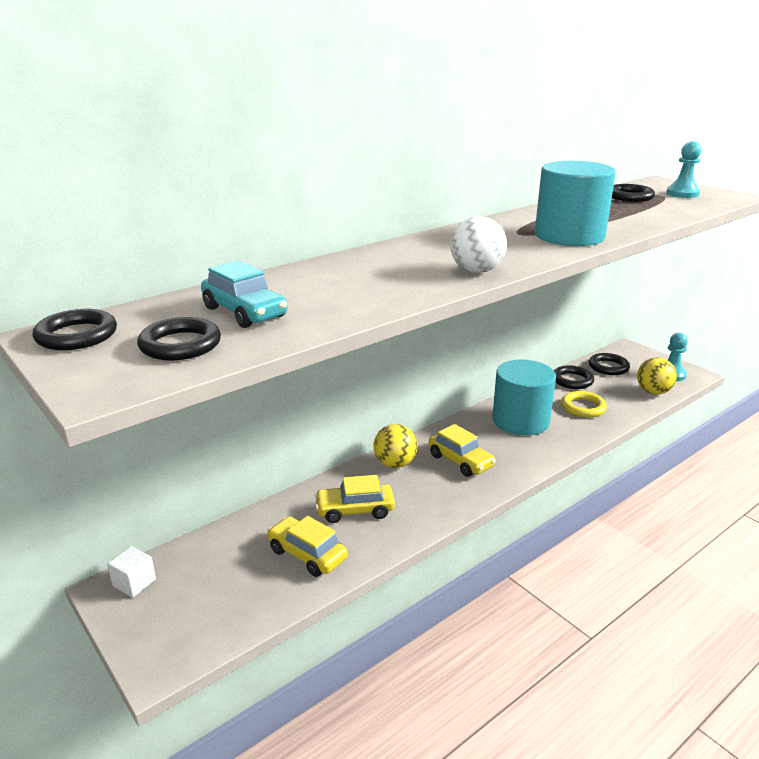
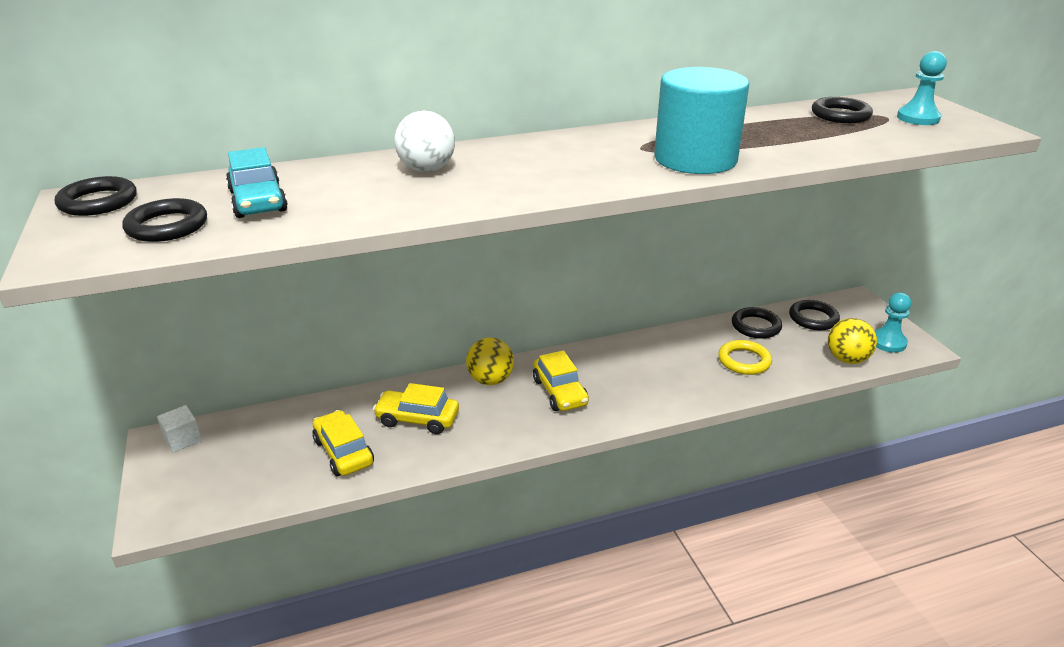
camera: 20 degrees right, 5 degrees up
white ball [450,216,507,273] -> white ball moved to [394,111,455,172]
turquoise cylinder [492,360,556,436] -> none

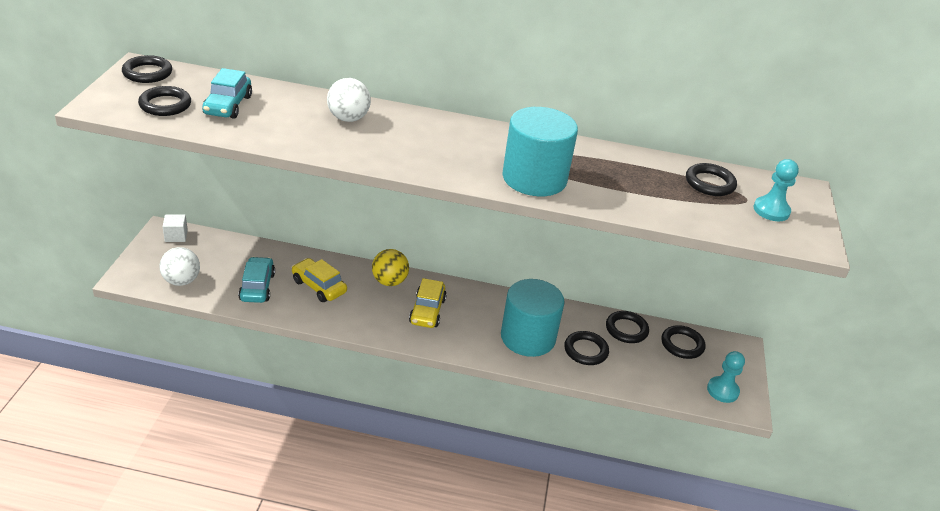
camera: 25 degrees right, 5 degrees up
yellow car [313,410,374,476] -> turquoise car [238,257,275,303]
yellow ring [718,340,772,375] -> black ring [564,331,609,365]
yellow ball [828,318,877,364] -> none
none -> white ball [160,247,200,286]
none -> turquoise cylinder [501,279,565,357]

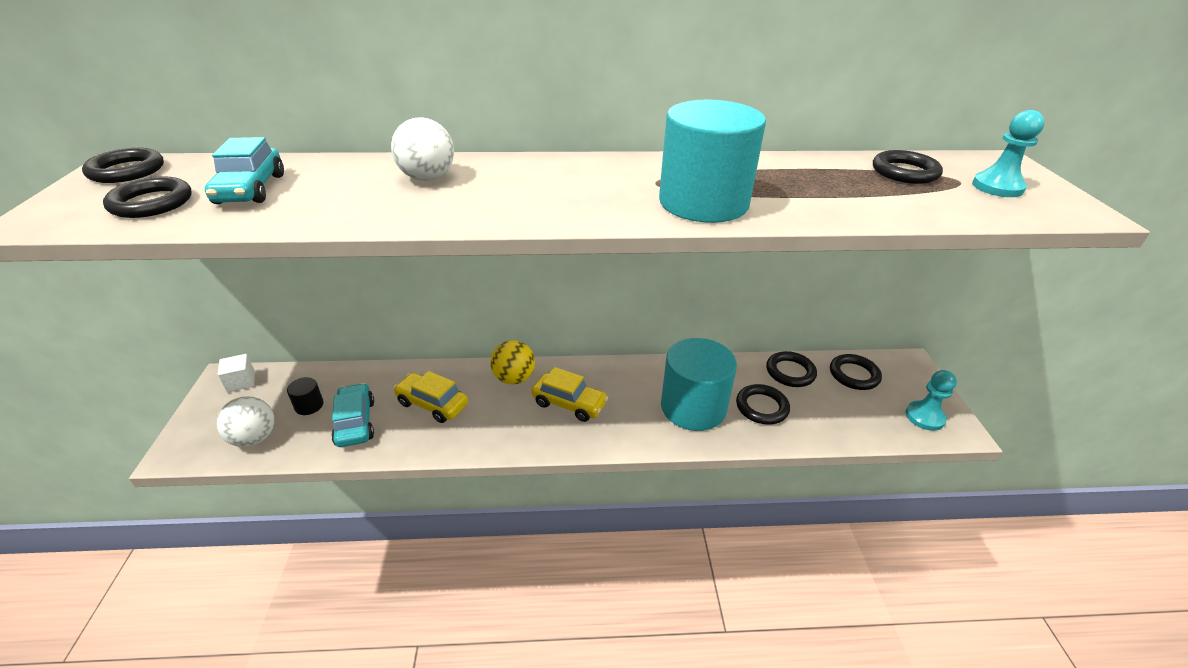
camera: 10 degrees left, 0 degrees up
yellow car [409,278,447,328] -> yellow car turned 60 degrees counterclockwise [531,367,608,422]
none -> black cylinder [287,377,324,415]

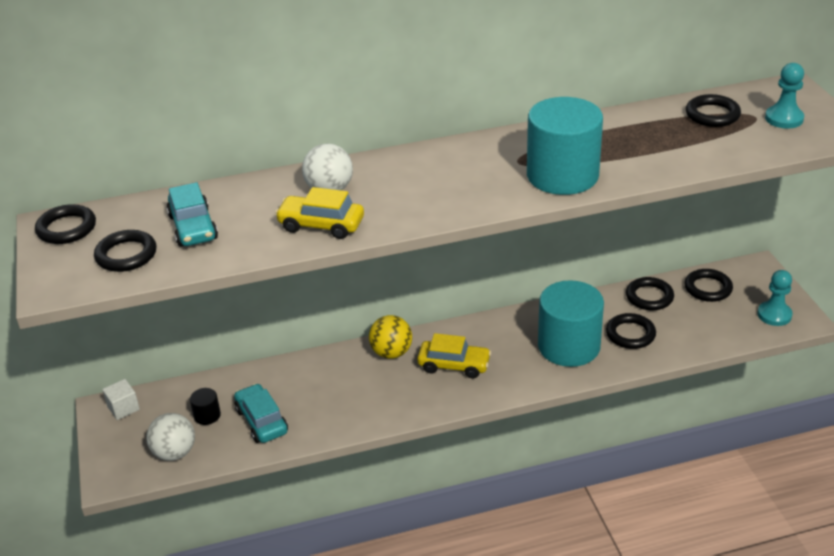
camera: 10 degrees left, 0 degrees up
yellow car [393,371,468,423] -> yellow car moved to [275,187,364,239]

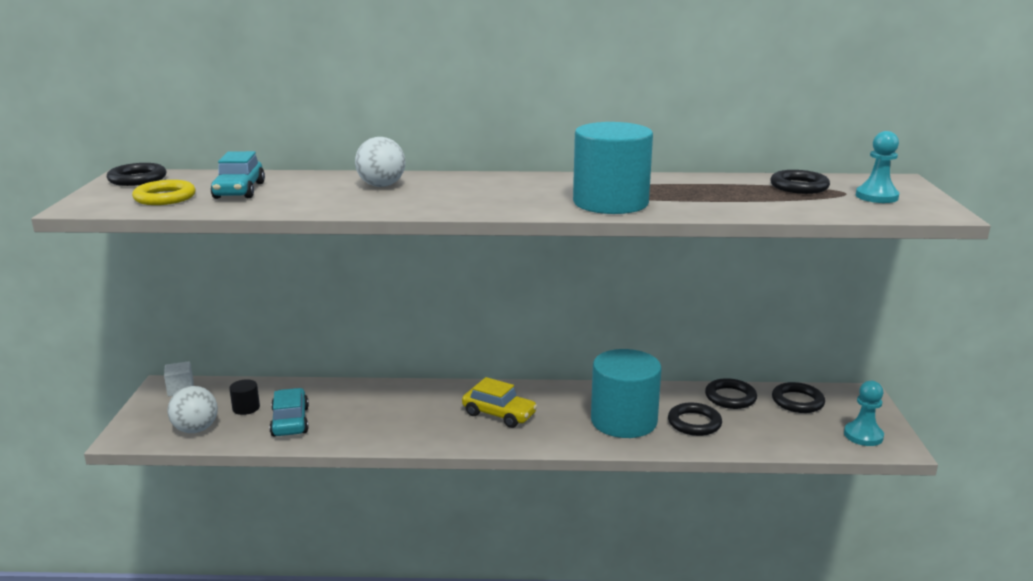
camera: 15 degrees right, 15 degrees down
black ring [94,230,157,272] -> yellow ring [132,180,196,205]
yellow car [275,187,364,239] -> none
yellow ball [369,315,412,359] -> none

